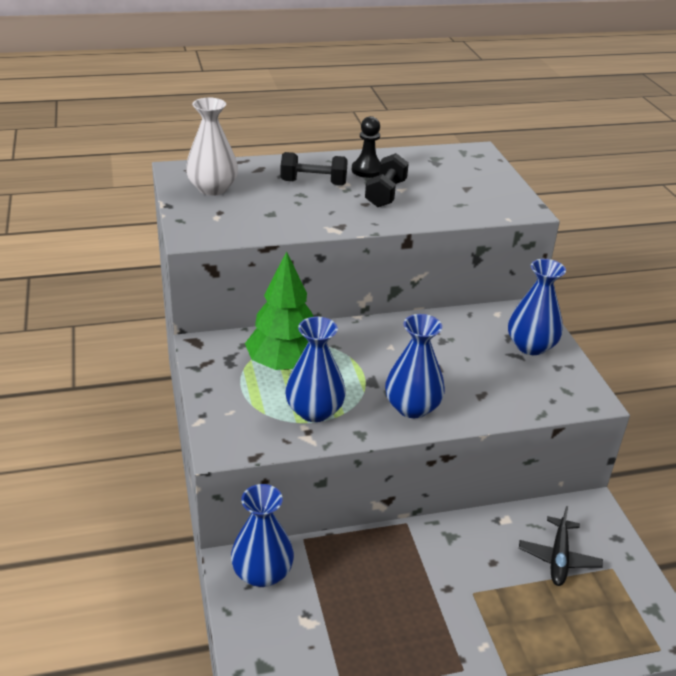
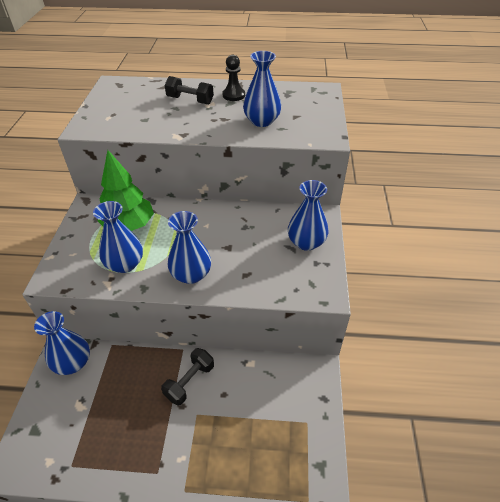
camera: 20 degrees right, 10 degrees up
white vase [186,98,238,196] -> none
black dumbbell [365,153,409,207] -> black dumbbell moved to [161,348,214,406]
black plane [519,506,603,586] -> none
none -> blue vase [243,51,281,127]

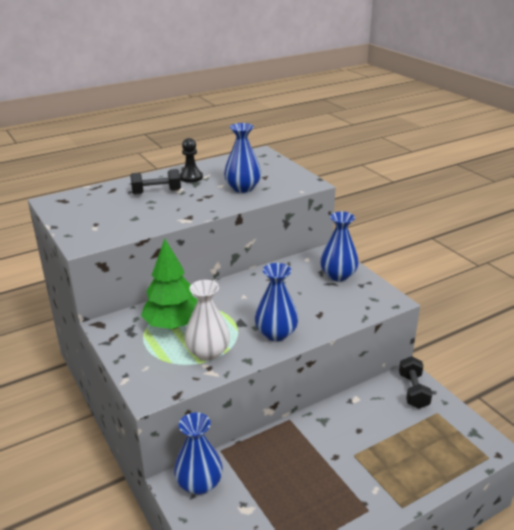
camera: 35 degrees left, 15 degrees down
blue vase [93,201,143,273] -> white vase [184,280,230,361]
black dumbbell [161,348,214,406] -> black dumbbell moved to [399,356,432,409]

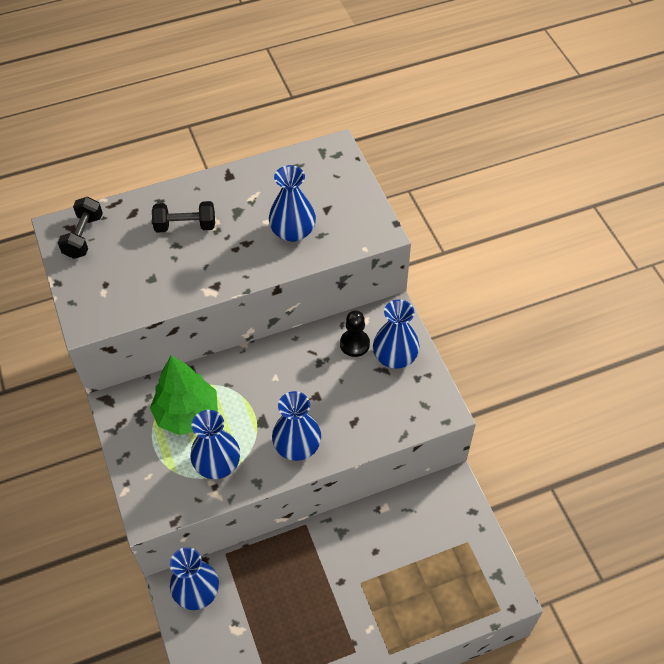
camera: 10 degrees right, 25 degrees up
black pawn [180,138,203,183] -> black pawn moved to [340,311,370,357]
white vase [184,280,230,361] -> blue vase [190,410,240,479]
black dumbbell [399,356,432,409] -> black dumbbell moved to [58,197,103,259]

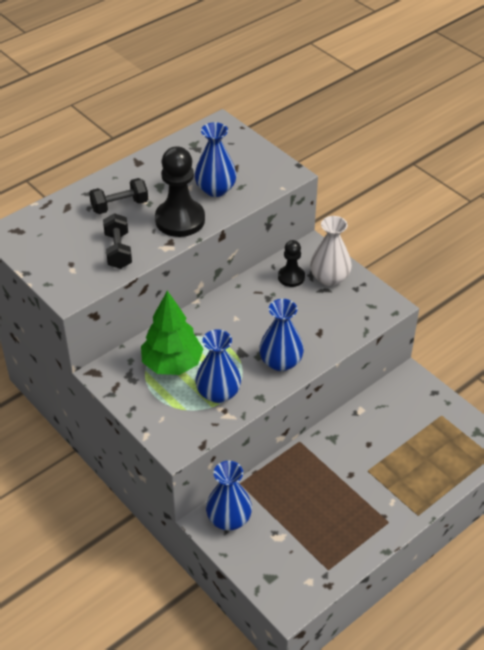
camera: 20 degrees left, 10 degrees down
black dumbbell [58,197,103,259] -> black dumbbell moved to [103,213,132,269]
blue vase [373,299,419,369] -> white vase [310,216,352,286]
none -> black pawn [155,146,205,237]

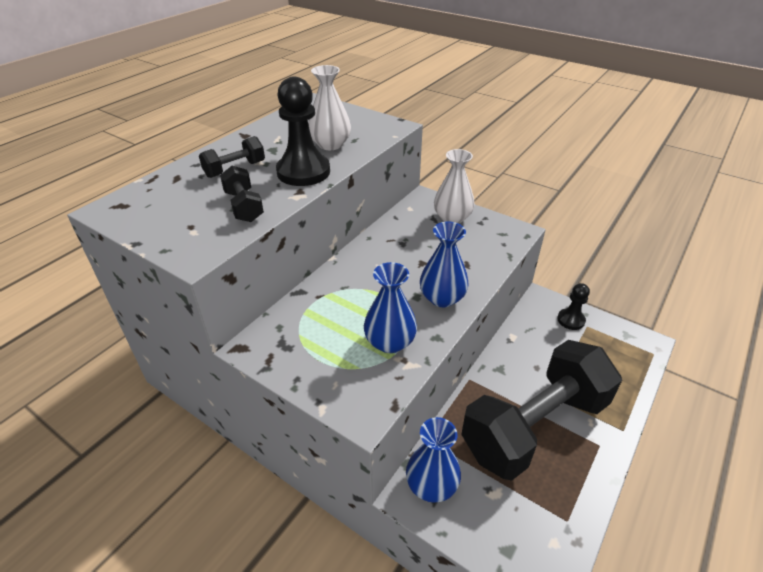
camera: 15 degrees left, 5 degrees down
green tree [141,291,203,375] -> none
blue vase [194,122,237,197] -> white vase [308,65,351,150]
black pawn [278,240,305,287] -> black pawn moved to [557,283,590,330]
none -> black dumbbell [461,340,622,481]

